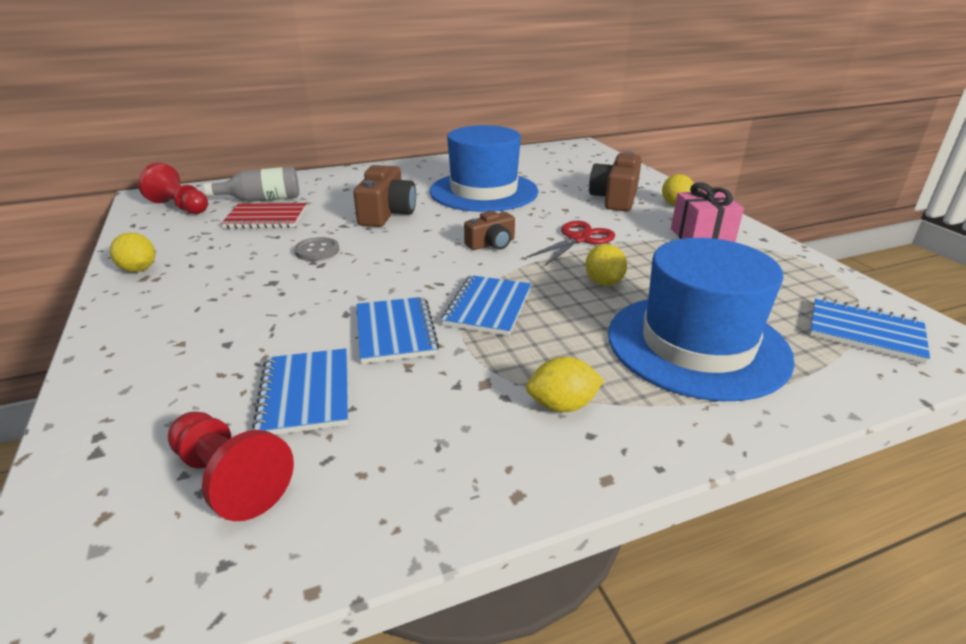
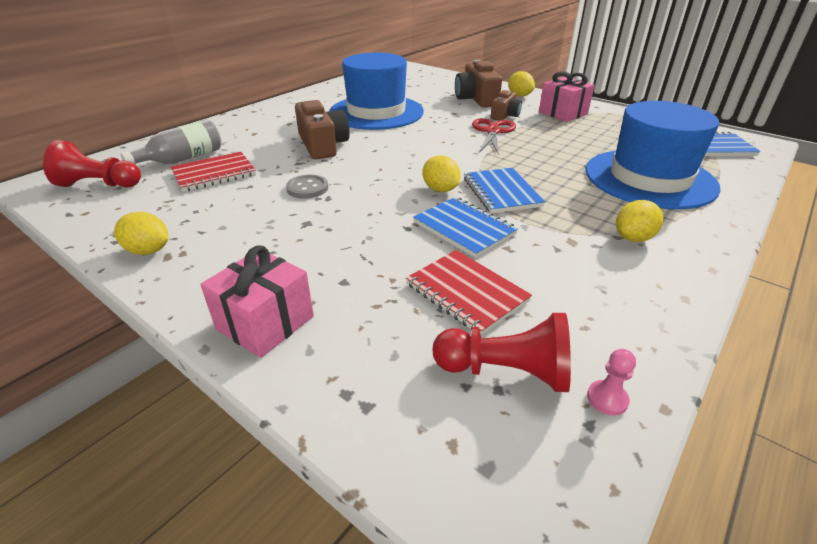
camera: 30 degrees left, 5 degrees up
blue notebook [252,348,348,435] -> red notebook [406,250,532,335]
brown camera [464,211,515,250] -> brown camera moved to [491,90,522,121]
yellow lemon [585,244,627,286] -> yellow lemon moved to [423,155,461,192]
none -> pink gift [200,245,314,358]
none -> pink pawn [587,349,636,416]

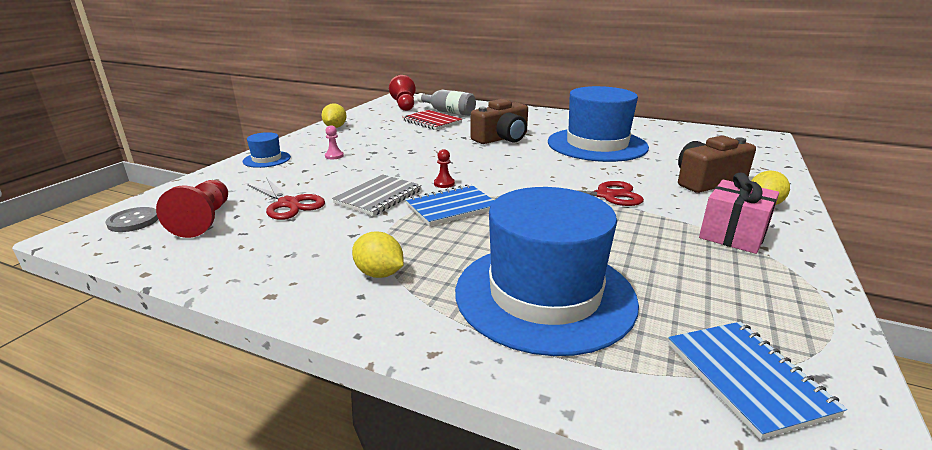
camera: 75 degrees right, 10 degrees down
pink gift [200,245,314,358] -> blue hat [243,132,291,168]
grey button [286,175,328,199] -> grey button moved to [105,207,158,232]
red notebook [406,250,532,335] -> red scissors [247,178,325,220]
blue notebook [413,197,518,258] -> grey notebook [332,174,422,216]
yellow lemon [423,155,461,192] -> red pawn [434,149,455,188]
brown camera [491,90,522,121] -> none
pink pawn [587,349,636,416] -> pink pawn moved to [325,125,344,159]

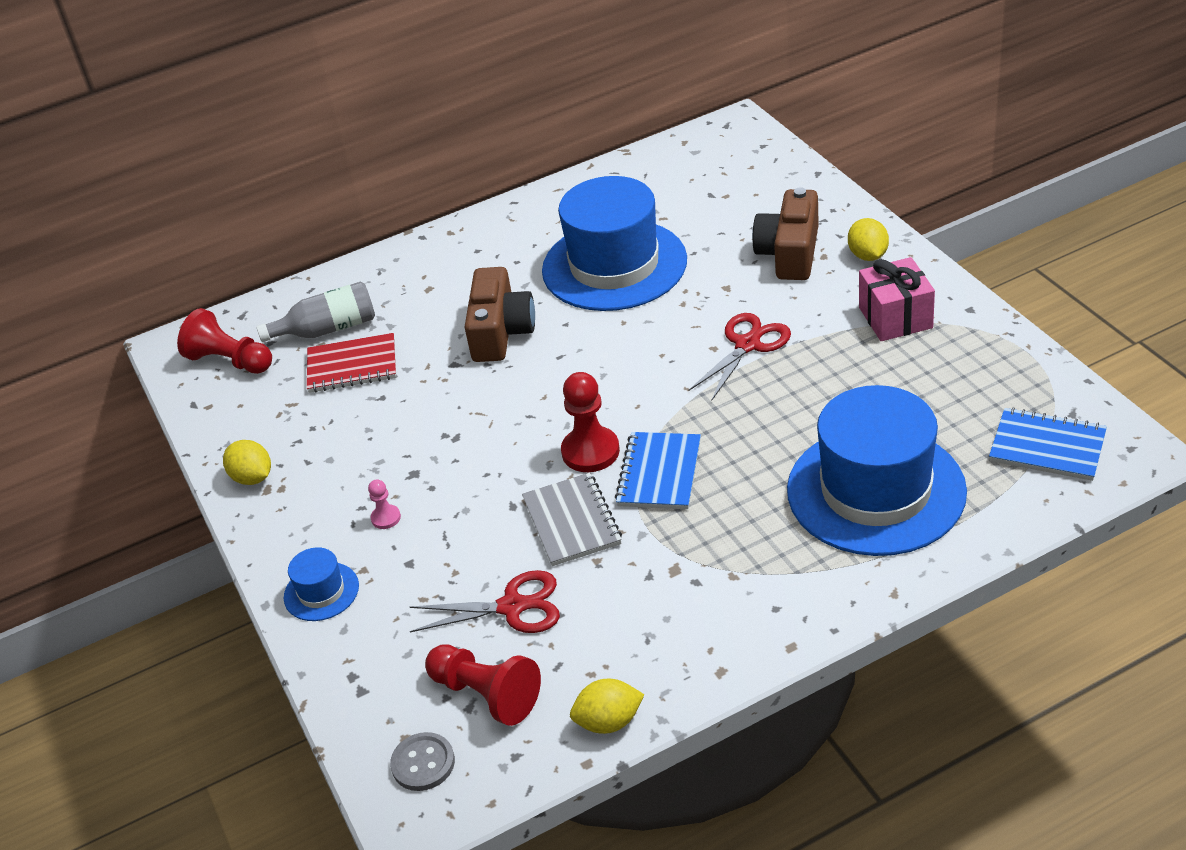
camera: 45 degrees left, 15 degrees up
yellow lemon [352,232,404,278] -> yellow lemon moved to [570,679,644,734]
red pawn [434,149,455,188] -> red pawn [561,372,620,472], size x2.00

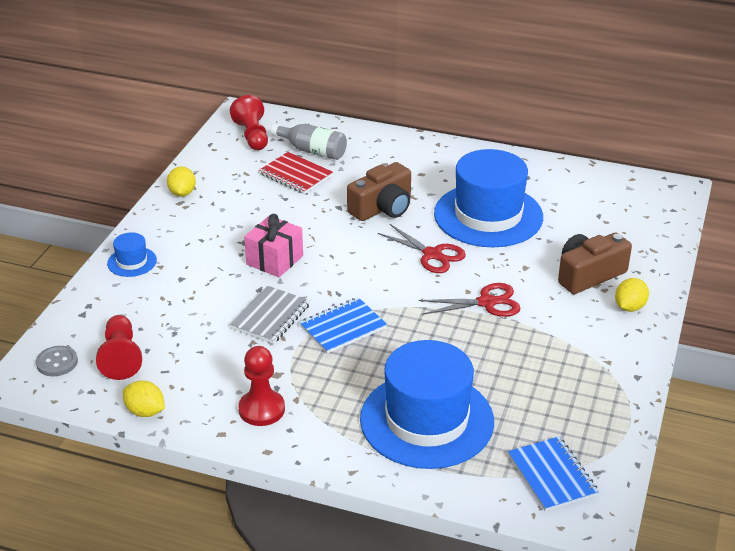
camera: 40 degrees right, 5 degrees down
pink pawn [368,479,401,529] -> none
red scissors [409,570,560,633] -> red scissors moved to [378,224,466,273]
red pawn [561,372,620,472] -> red pawn moved to [238,346,285,426]
pink gift [859,257,935,341] -> pink gift moved to [244,214,303,277]

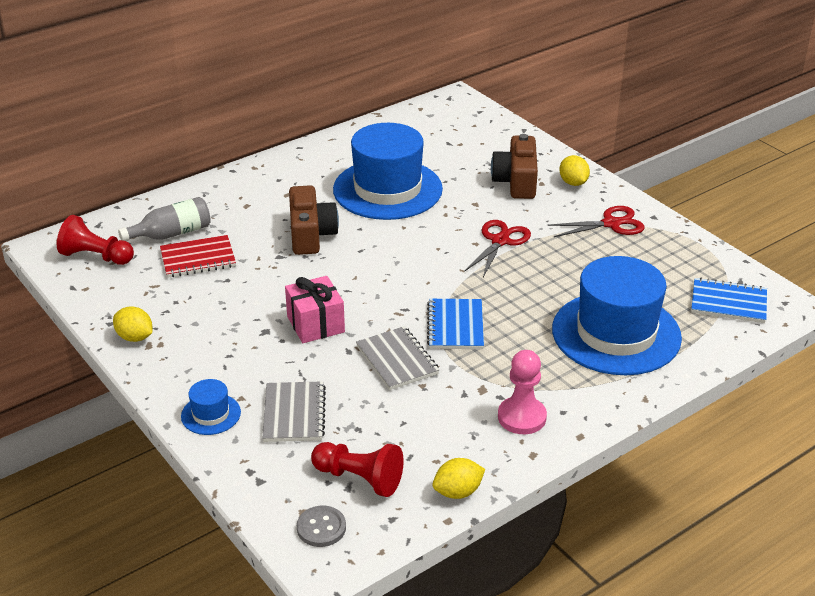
camera: 55 degrees left, 0 degrees up
red pawn [238,346,285,426] -> pink pawn [498,350,547,434]
red scissors [378,224,466,273] -> red scissors moved to [547,206,645,237]
none -> grey notebook [262,381,326,442]

